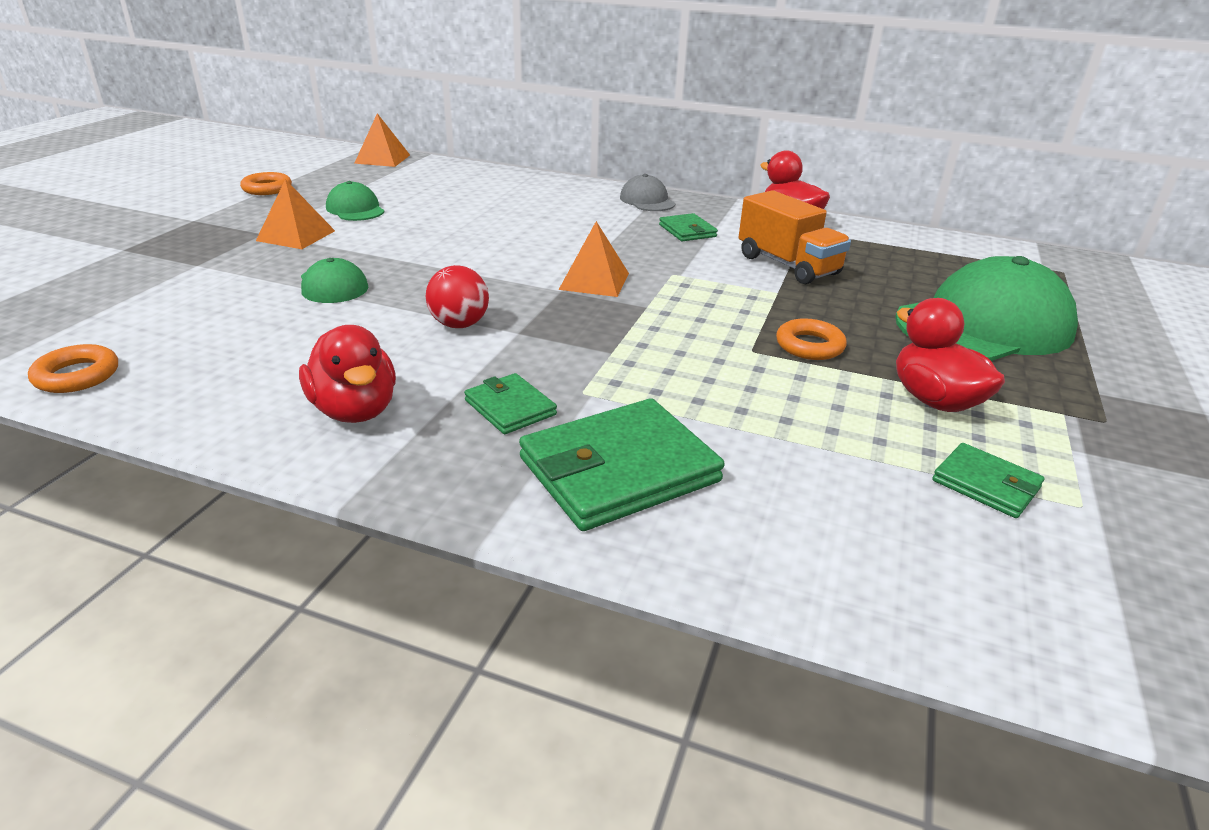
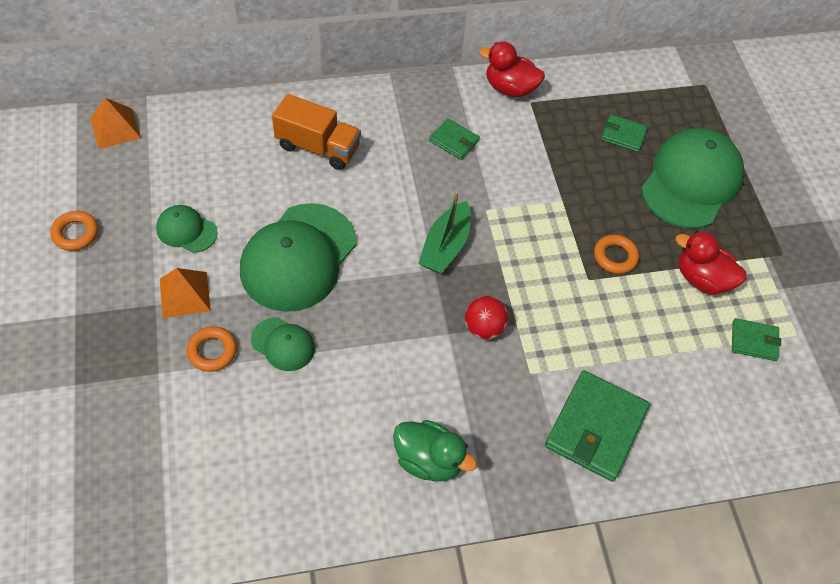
camera: 35 degrees left, 25 degrees up
orange ring [28,344,118,393] -> orange ring moved to [186,326,237,372]
red duck [299,325,396,423] -> green duck [393,420,477,482]
red ball [426,265,489,328] -> red ball moved to [465,296,509,340]
green wallet [464,373,557,434] -> green wallet moved to [601,115,648,152]
orange pyramid [559,221,629,297] -> green boat [418,191,471,274]
grey cap [620,174,676,211] -> none
orange truck [739,190,851,284] -> orange truck moved to [272,94,361,170]
none -> green cap [240,203,356,312]

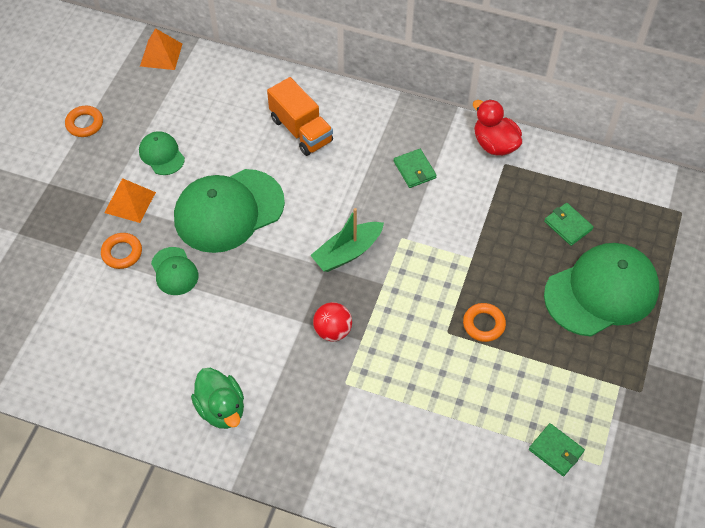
camera: 35 degrees right, 0 degrees up
green wallet [545,370,650,482] -> none
red duck [675,231,746,295] -> none

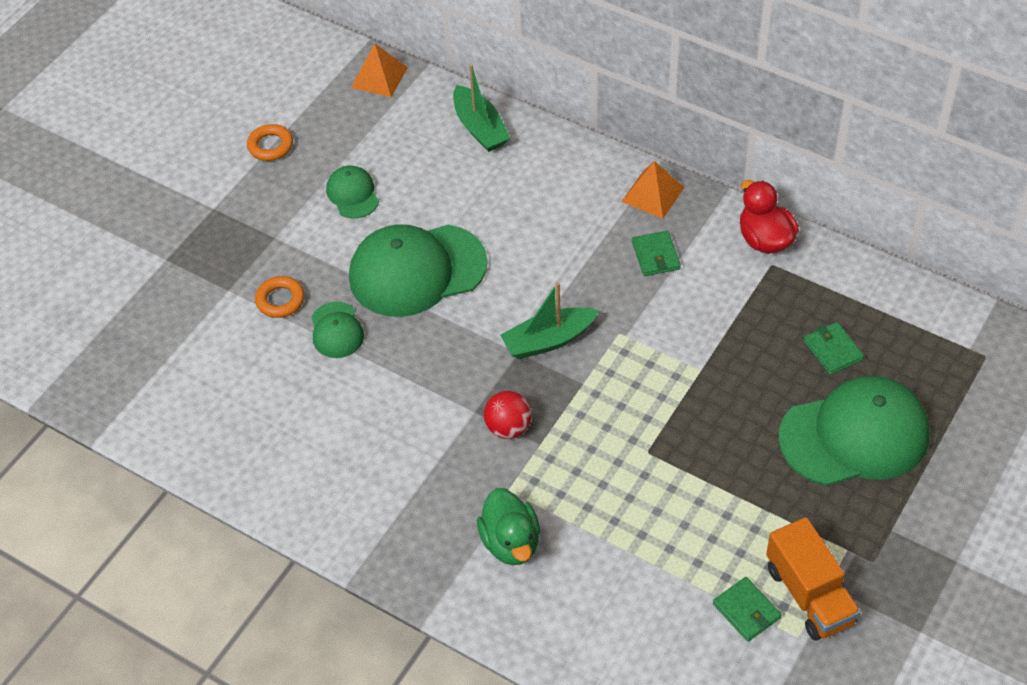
camera: 15 degrees right, 5 degrees down
orange pyramid [104,178,156,223] -> orange pyramid moved to [621,161,684,219]
green duck [191,368,244,429] -> green duck moved to [477,488,540,565]
orange truck [267,77,333,156] -> orange truck moved to [766,517,861,641]
orange ring [463,303,506,342] -> none
none -> green boat [453,65,510,152]

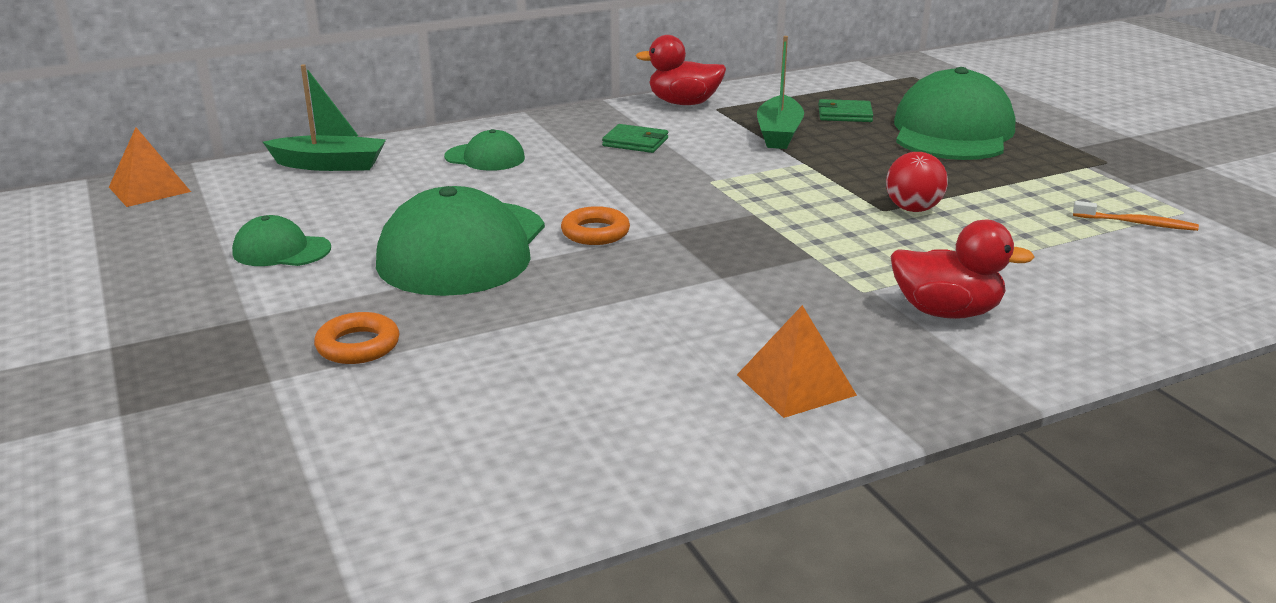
camera: 60 degrees left, 25 degrees down
orange ring [247,124,293,161] -> orange ring moved to [561,206,630,245]
green cap [311,302,364,358] -> green cap moved to [444,129,525,171]
green duck [477,488,540,565] -> red duck [890,220,1035,319]
red ball [484,391,532,439] -> red ball moved to [886,152,948,212]
green boat [500,282,599,359] -> green boat moved to [757,36,804,149]
orange pyramid [621,161,684,219] -> orange pyramid moved to [737,305,857,418]
green wallet [713,577,782,642] -> orange toothbrush [1073,201,1199,231]
orange truck [766,517,861,641] -> none

